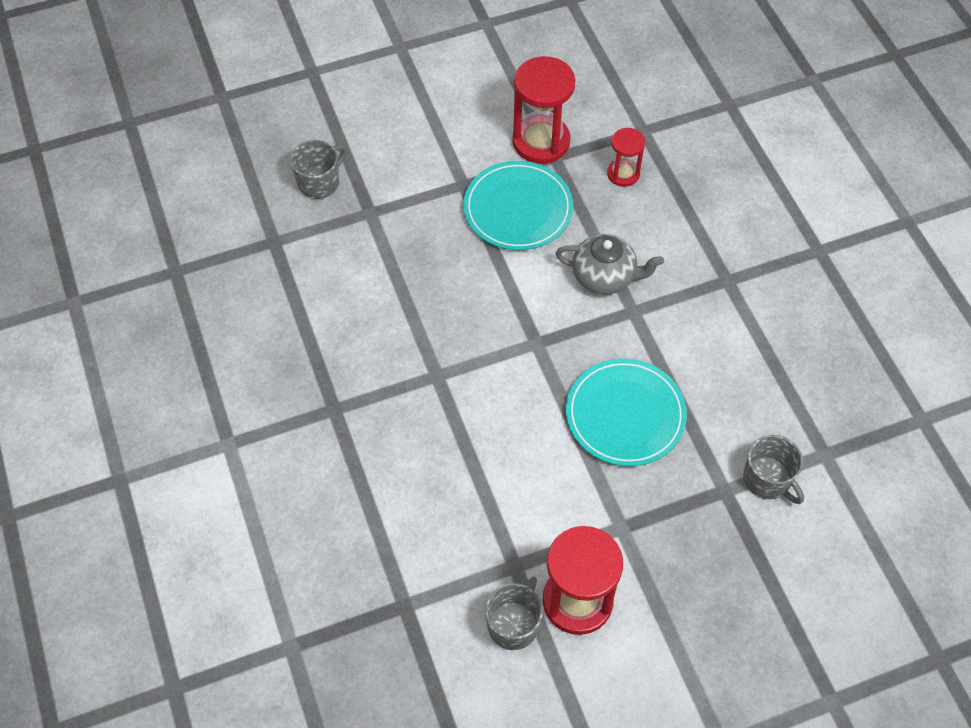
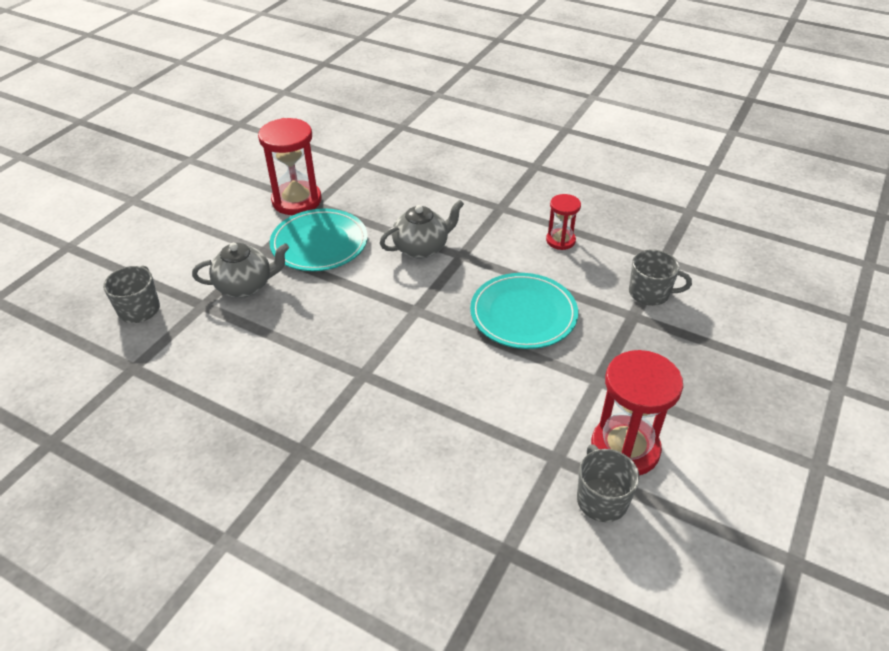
camera: 40 degrees left, 15 degrees down
red hourglass [607,128,645,187] -> red hourglass moved to [546,194,581,250]
none -> grey teapot [192,243,289,298]

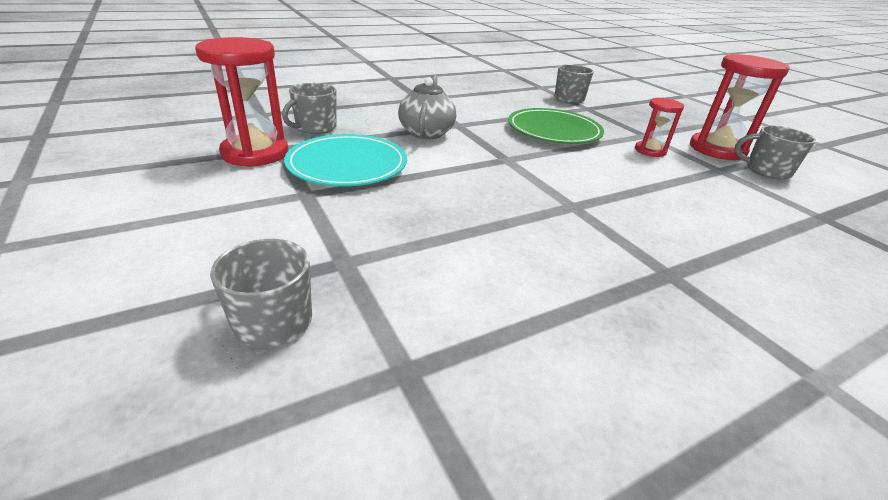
camera: 60 degrees left, 10 degrees down
grey teapot [192,243,289,298] -> none
turquoise plate [470,273,578,349] -> green plate [508,108,604,144]
red hourglass [546,194,581,250] -> red hourglass moved to [635,98,684,157]
none -> grey mug [282,83,337,134]

